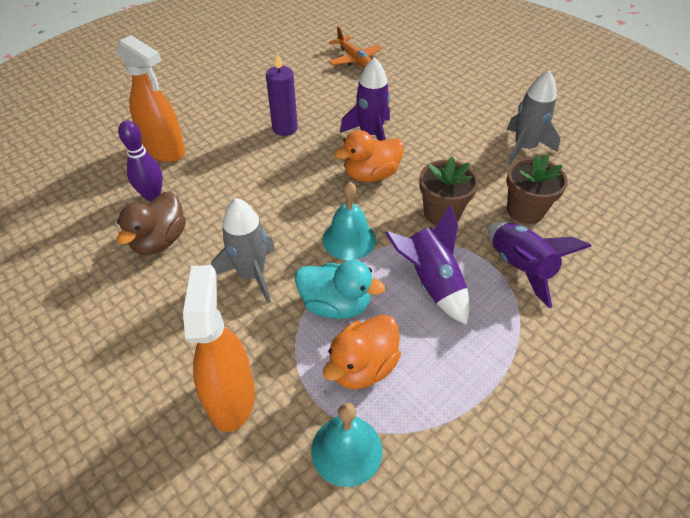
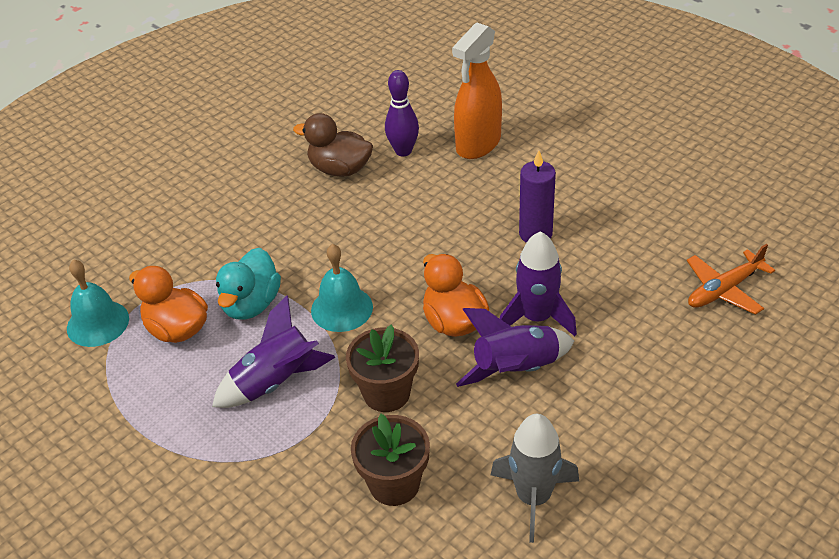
camera: 90 degrees right, 5 degrees down
orange spray bottle [183,265,255,432] -> none
grey rocket [211,198,275,303] -> none
purple rocket [488,222,591,308] -> purple rocket moved to [456,308,574,387]

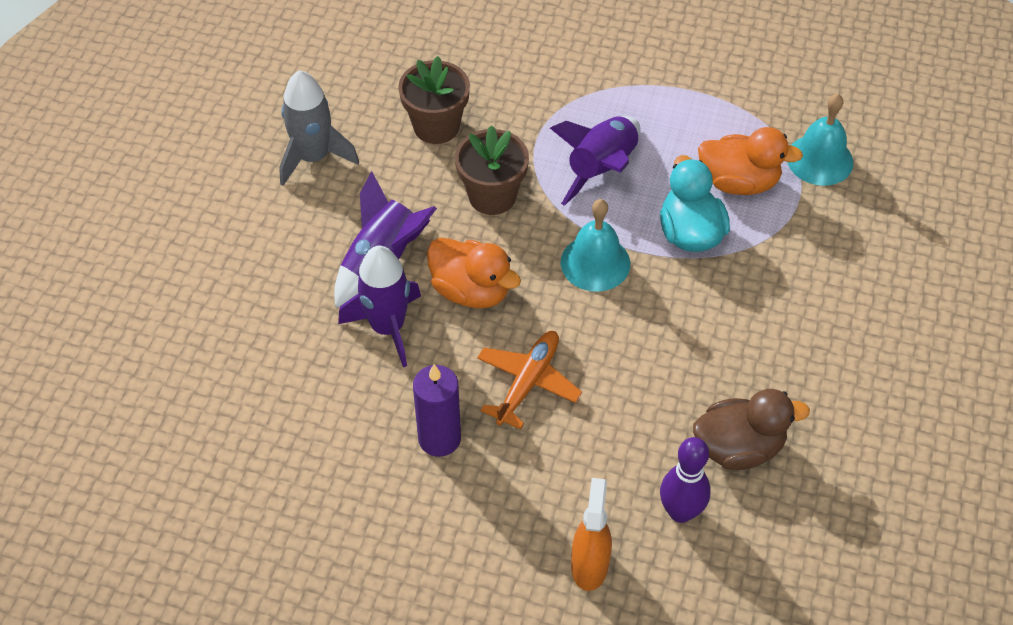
camera: 150 degrees right, 10 degrees up
orange spray bottle [452,22,502,159] -> orange spray bottle [571,478,612,591], size x0.65
orange plane [687,244,775,315] -> orange plane moved to [477,331,582,430]

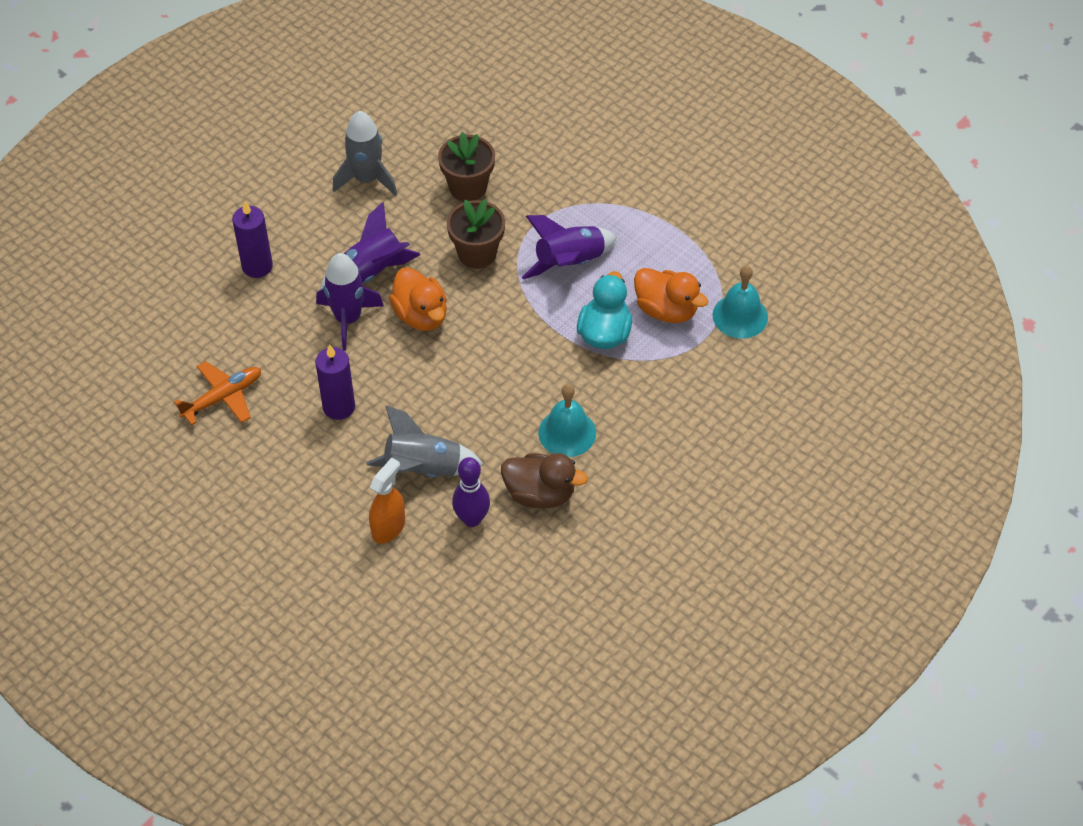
camera: 25 degrees right, 0 degrees up
orange plane [477,331,582,430] -> orange plane moved to [174,361,261,425]
turquoise bell [561,199,630,292] -> turquoise bell moved to [538,384,596,457]
none -> purple candle [232,201,273,278]
none -> grey rocket [366,405,484,477]

